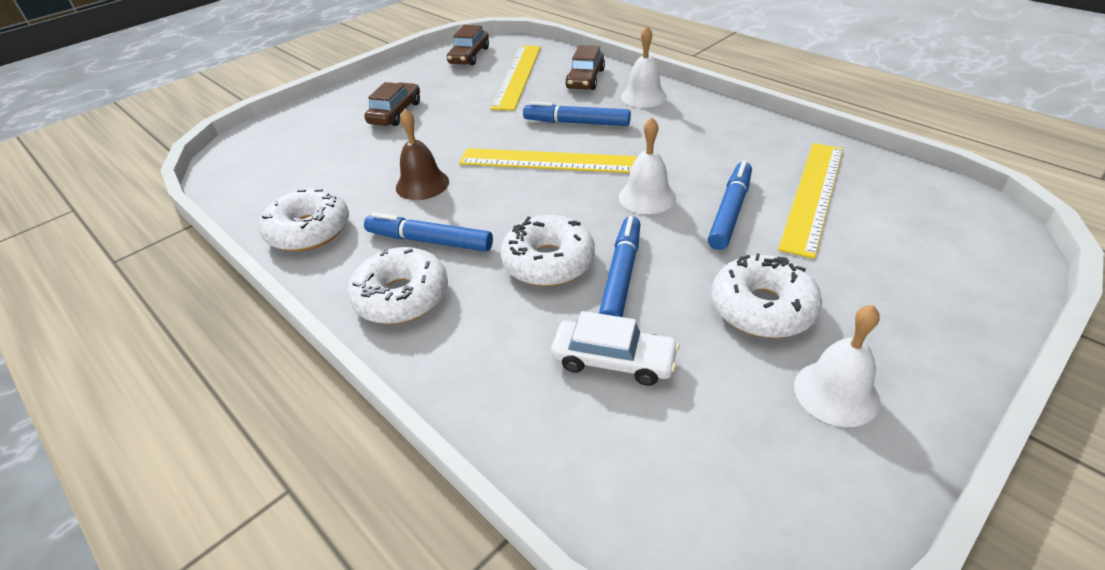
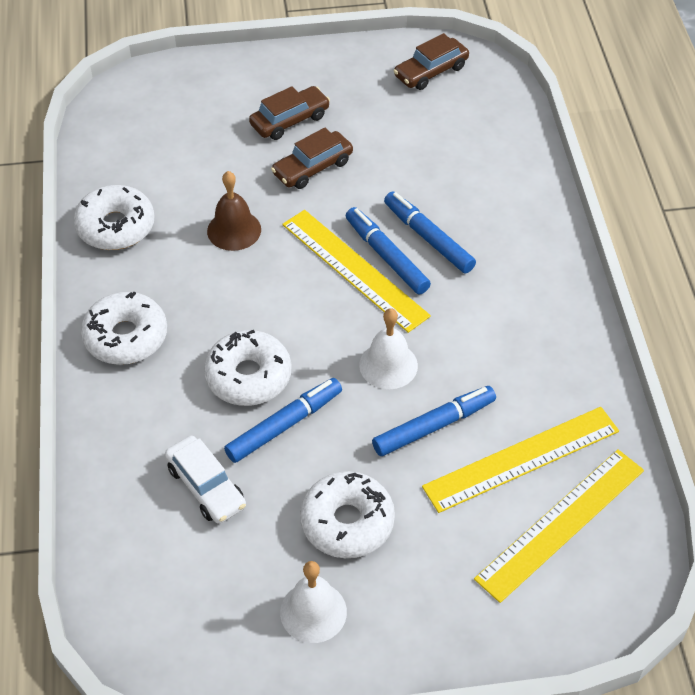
camera: 35 degrees right, 10 degrees up
blue marker [364,213,493,252] -> blue marker moved to [346,207,431,294]
yellow ruler [490,46,541,110] -> yellow ruler moved to [474,450,644,603]
brown car [565,45,605,90] -> brown car moved to [271,127,353,189]
white bell [621,26,667,108] -> none

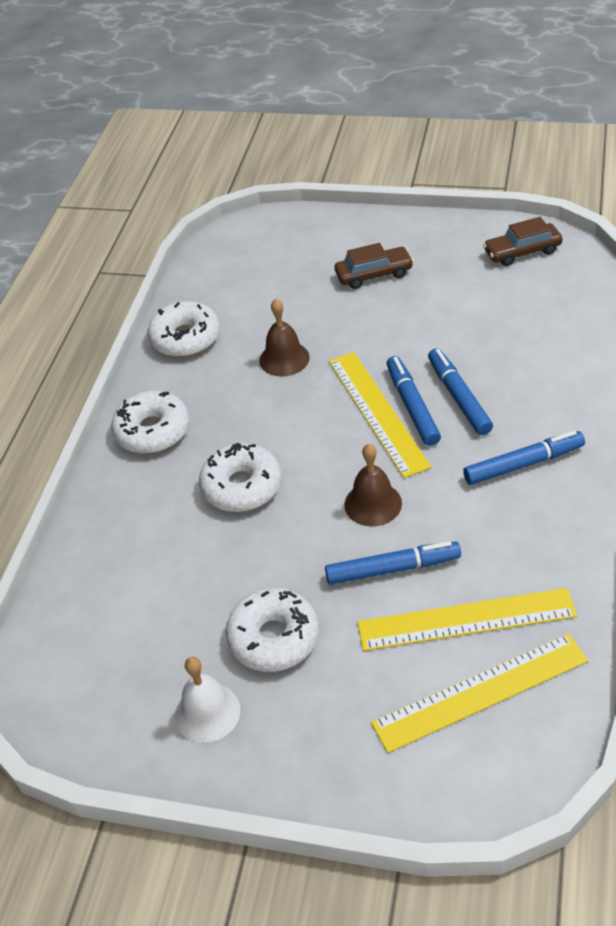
camera: 25 degrees right, 5 degrees down
white car [165,436,246,524] -> none
blue marker [224,378,342,463] -> blue marker moved to [463,431,585,485]
brown car [271,127,353,189] -> none
white bell [359,308,418,389] -> brown bell [344,444,402,527]

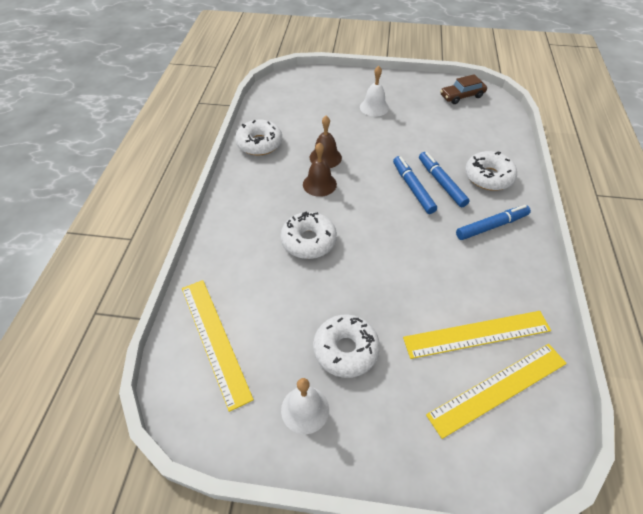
camera: 10 degrees left, 5 degrees up
white donut [111,391,190,454] -> white donut moved to [465,151,517,190]
blue marker [325,541,461,585] -> none
yellow ruler [329,352,432,478] -> yellow ruler moved to [182,280,254,412]
brown car [335,243,414,289] -> white bell [360,66,389,117]
brown bell [344,444,402,527] -> brown bell moved to [303,142,337,197]

